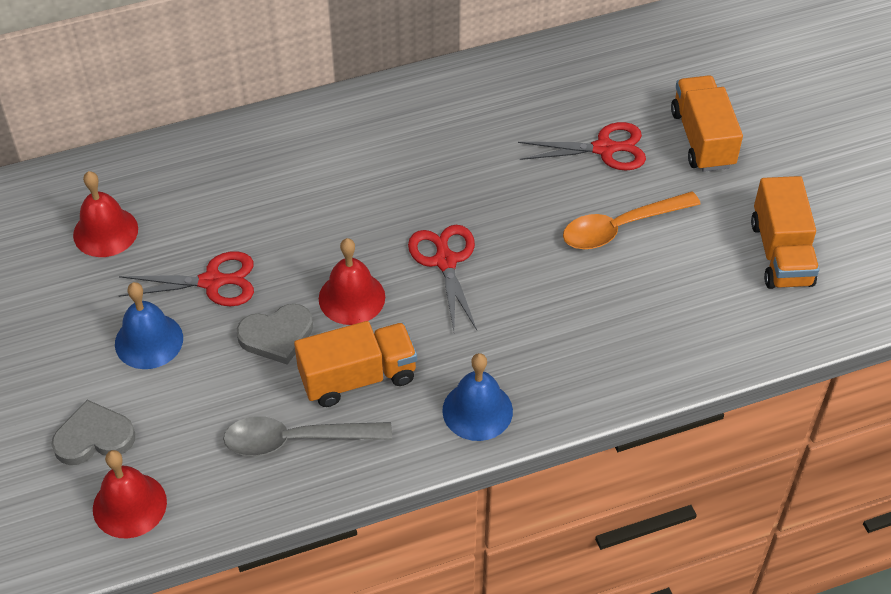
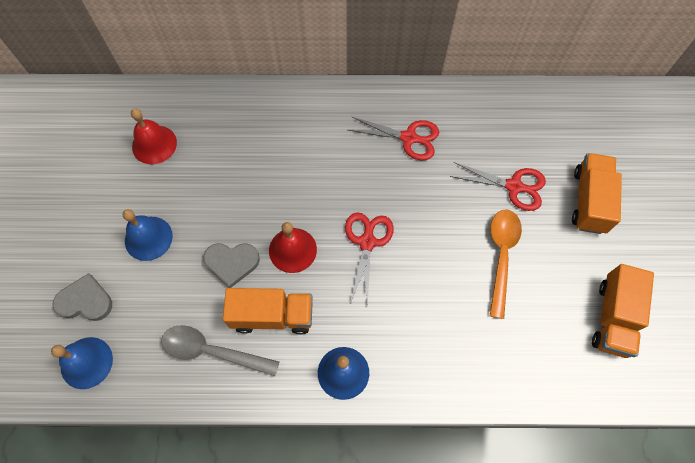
camera: 20 degrees right, 15 degrees up
red bell [93,450,167,539] -> blue bell [51,337,113,389]
red scissors [119,251,254,306] -> red scissors moved to [348,116,439,161]
orange spoon [563,191,701,249] -> orange spoon turned 105 degrees clockwise [490,210,522,319]

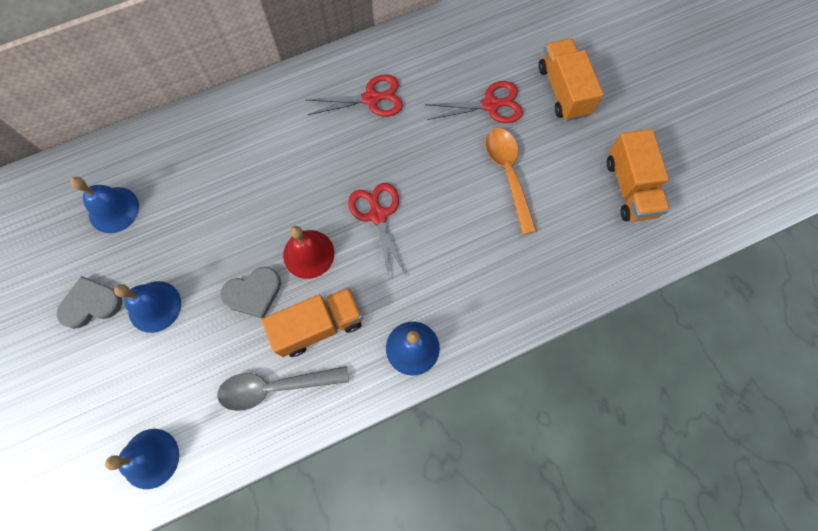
camera: 25 degrees left, 5 degrees up
grey heart [52,273,112,321] -> grey heart moved to [57,276,122,329]
red bell [131,109,177,164] -> blue bell [70,177,139,233]

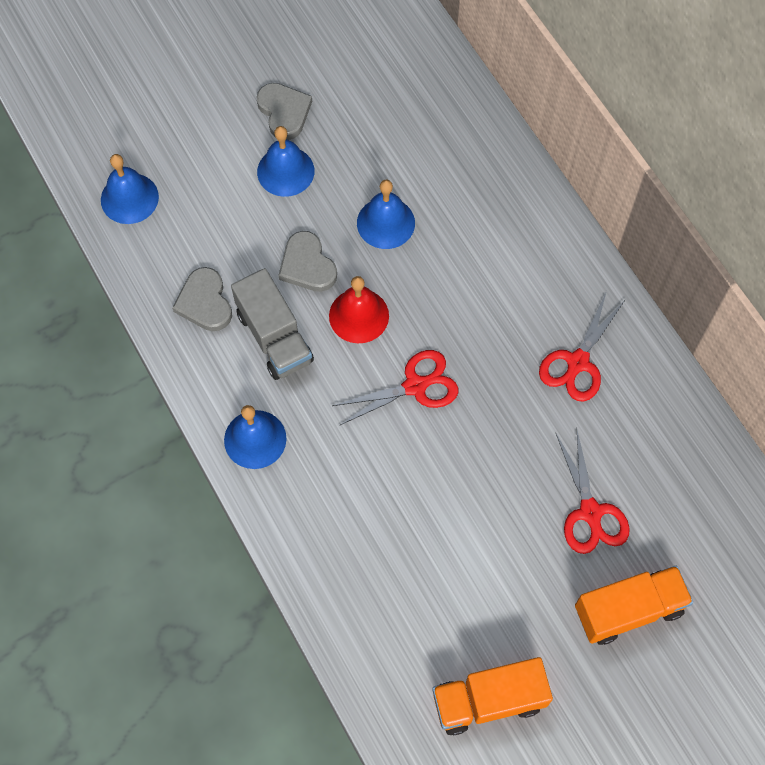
camera: 85 degrees right, 5 degrees down
blue bell [70,177,139,233] -> blue bell moved to [357,180,415,249]
grey spoon [217,366,349,411] -> grey heart [172,267,232,331]
orange truck [262,287,363,357] -> grey truck [231,268,314,380]
red scissors [306,74,403,117] -> red scissors turned 45 degrees clockwise [539,291,626,402]
orange spoon [485,128,537,235] -> none

